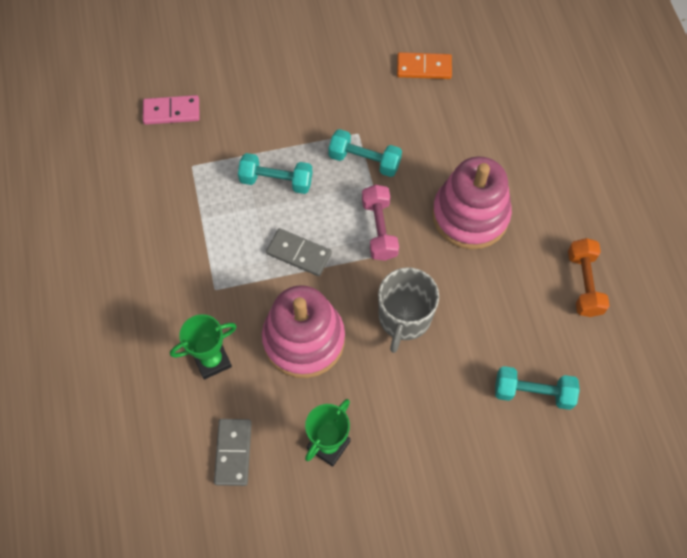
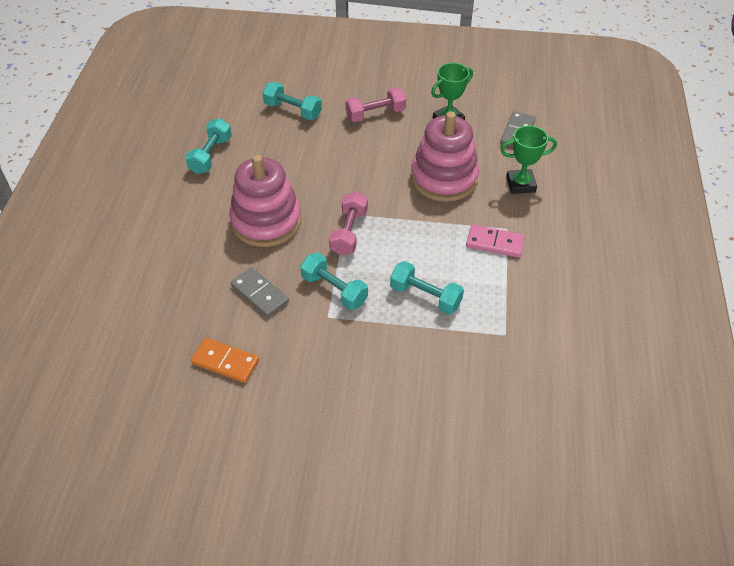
camera: 160 degrees left, 15 degrees down
pink domino [143,95,200,125] -> pink domino moved to [466,224,525,258]
grey domino [266,228,332,276] -> grey domino moved to [231,267,289,317]
grey mug [378,267,439,353] -> none
orange dumbbell [568,238,610,317] -> turquoise dumbbell [185,118,232,174]
none -> pink dumbbell [345,87,406,122]

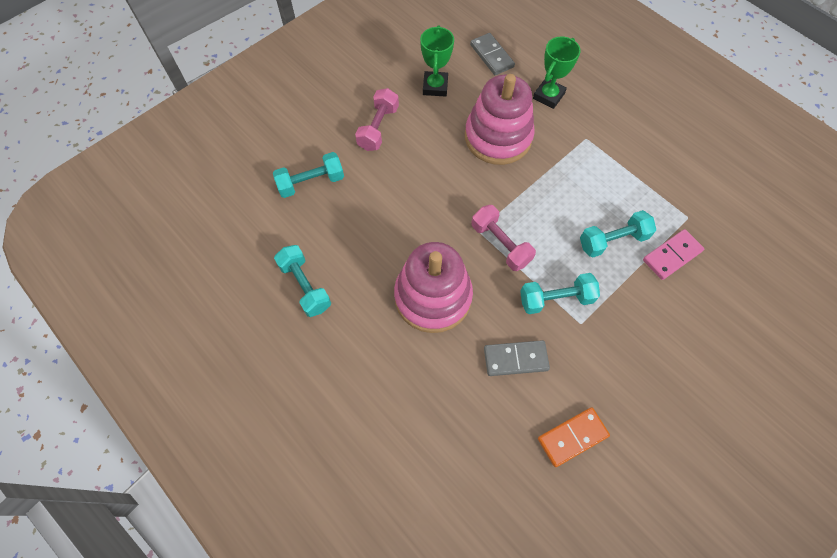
camera: 50 degrees left, 15 degrees up
pink domino [466,224,525,258] -> pink domino moved to [643,229,704,280]

